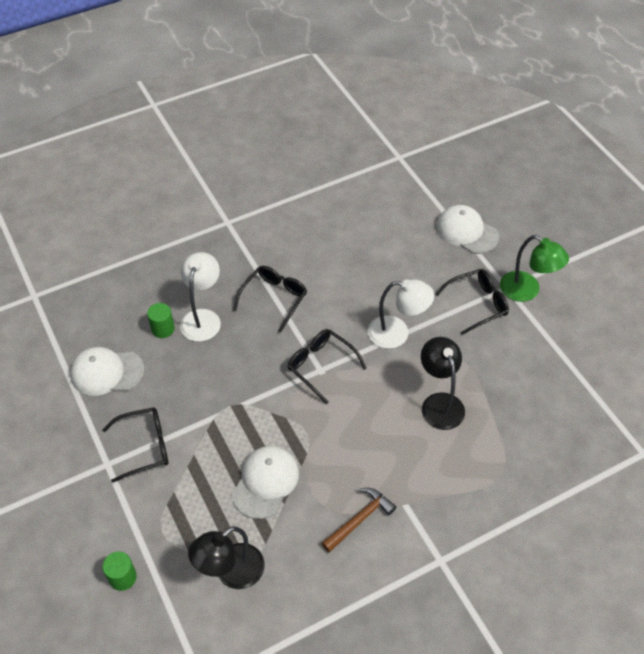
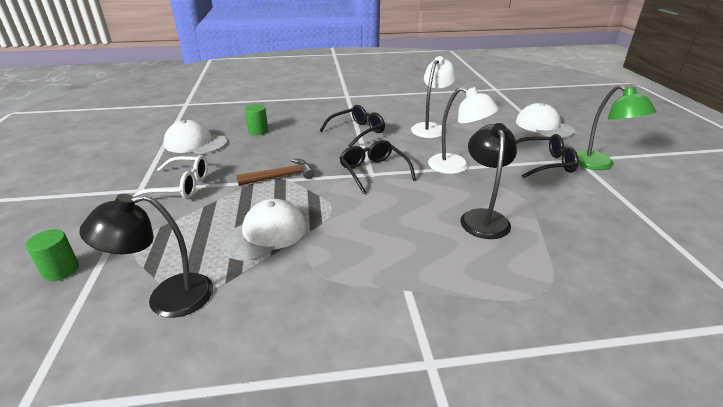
camera: 20 degrees right, 20 degrees down
black glasses [102,407,168,483] -> white glasses [133,155,208,199]
white lamp [180,252,221,342] -> white lamp moved to [411,56,458,138]
brown hammer [321,488,396,553] -> brown hammer moved to [236,159,314,186]

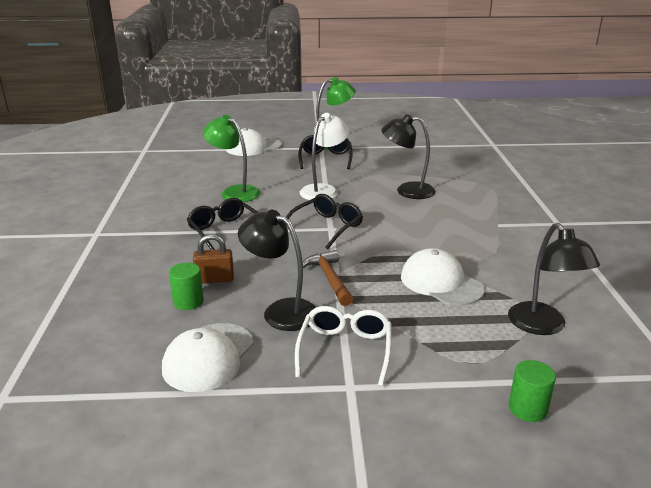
camera: 85 degrees left, 5 degrees down
black glasses [339,140,416,194] -> black glasses turned 150 degrees clockwise [284,194,363,249]
white lamp [411,56,458,138] -> green lamp [203,115,261,202]
none -> brown padlock [193,234,234,283]
none -> black lamp [238,210,316,331]

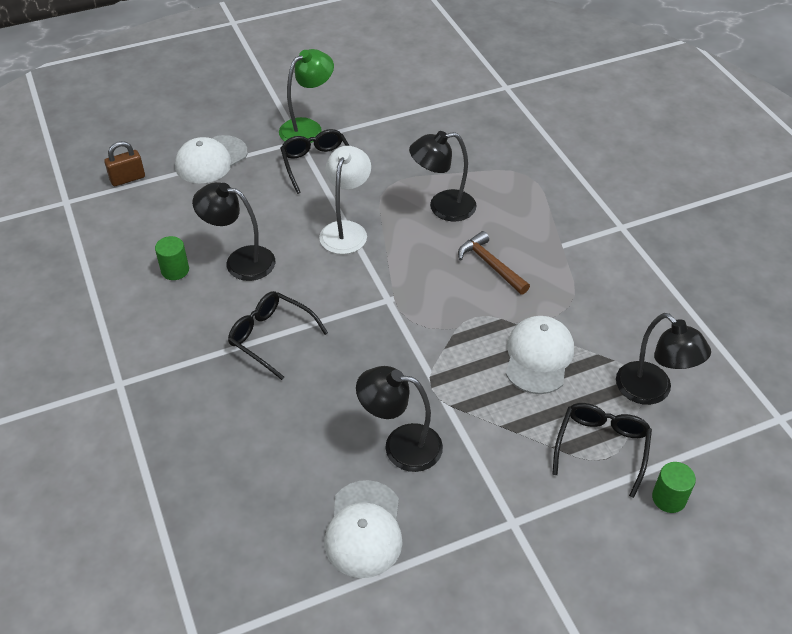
camera: 20 degrees left, 20 degrees up
green cylinder [169,263,204,310] -> green cylinder moved to [155,236,189,280]
brown padlock [193,234,234,283] -> brown padlock moved to [104,141,145,186]
green lamp [203,115,261,202] -> black lamp [192,182,275,281]
black glasses [284,194,363,249] -> black glasses moved to [552,403,652,498]
white glasses [295,306,392,387] -> none
brown hammer [303,250,353,306] -> brown hammer moved to [458,231,530,294]
white cap [401,248,484,306] -> white cap turned 75 degrees clockwise [506,316,574,394]

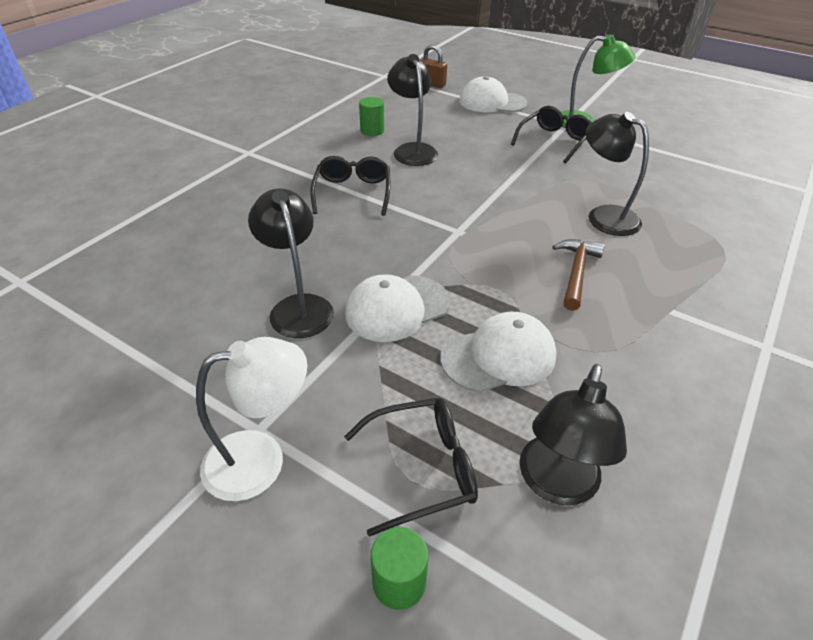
camera: 55 degrees right, 5 degrees down
white lamp [319,146,371,254] -> white lamp moved to [196,337,307,501]
white cap [324,480,403,578] -> white cap moved to [345,274,450,342]

